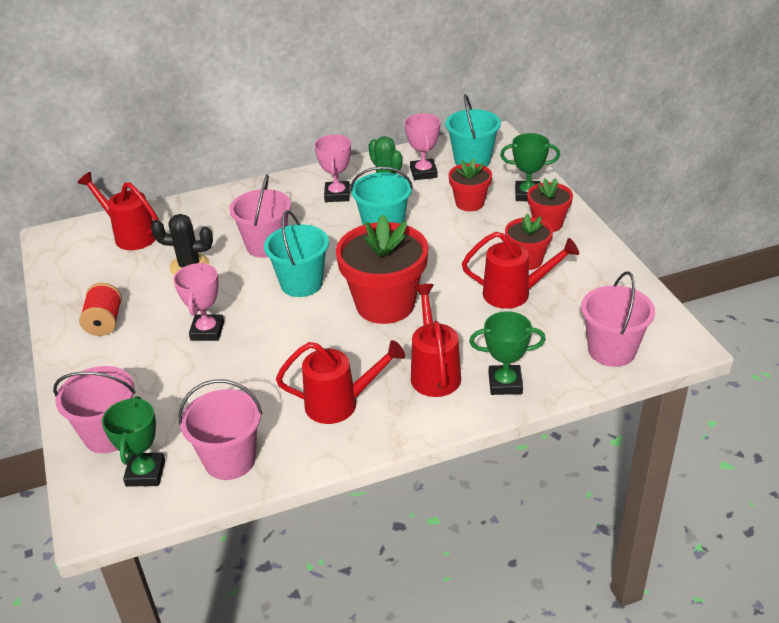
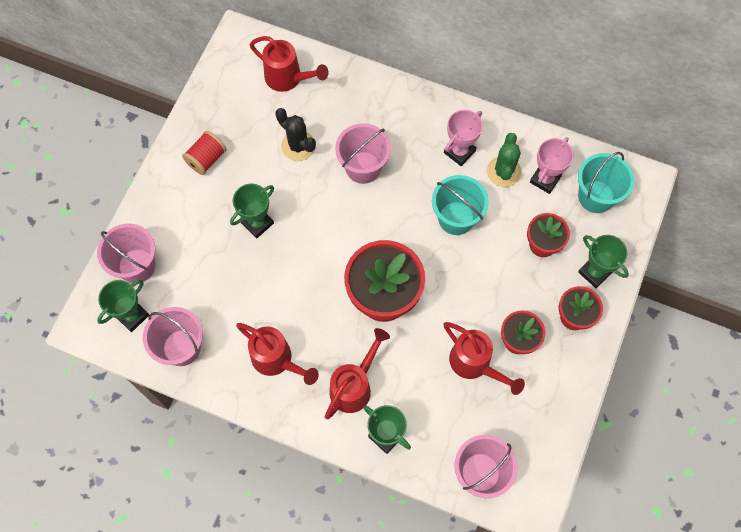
camera: 40 degrees right, 30 degrees up
red watering can [77,172,159,250] -> red watering can turned 135 degrees clockwise [250,36,329,92]
pink trophy [173,263,224,341] -> green trophy [230,184,274,238]
turquoise bucket [264,210,329,297] -> none

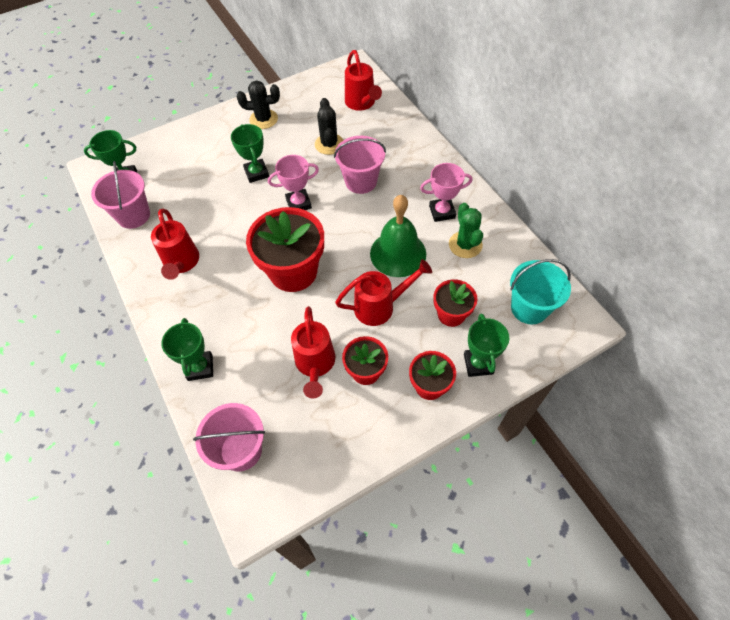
camera: 40 degrees right, 10 degrees down
pink bucket [97,224,155,283] -> none
red spool [182,131,227,175] -> black cactus [237,80,280,129]
green trophy [230,184,274,238] -> green trophy turned 75 degrees clockwise [231,124,269,183]
red watering can [325,328,390,419] -> red watering can moved to [335,259,432,326]
turquoise bucket [432,175,489,235] -> green bell [370,195,426,277]
green cactus [487,133,521,187] -> green cactus turned 60 degrees counterclockwise [449,203,483,258]
pink trophy [530,137,574,194] -> pink trophy moved to [268,155,319,210]

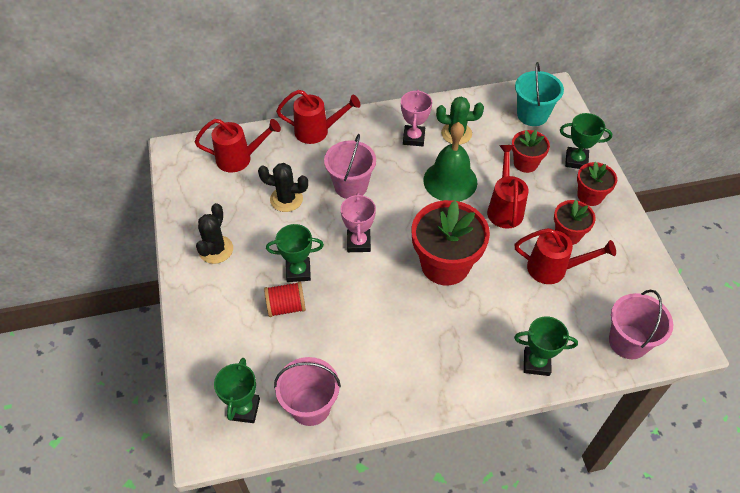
camera: 75 degrees left, 5 degrees down
red watering can [151,209,199,280] -> red watering can moved to [276,90,360,144]
none -> red spool [264,282,306,317]

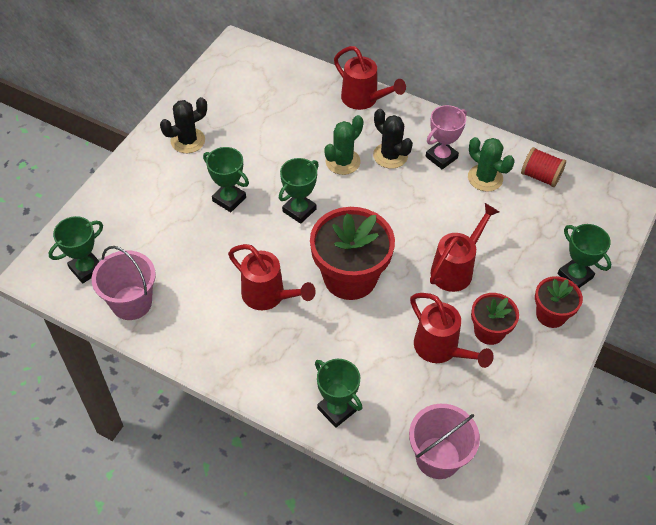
camera: 40 degrees right, 0 degrees up
red watering can [195,119,281,172] -> red watering can moved to [228,244,316,310]
black cactus [258,163,308,212] -> black cactus moved to [373,109,413,169]
red spool [264,282,306,317] -> red spool moved to [521,147,566,187]
pink bucket [324,134,376,199] -> green cactus [325,115,363,175]
pink trophy [341,193,376,252] -> green trophy [279,158,319,224]
green bell [423,122,477,202] -> none
red flower pot [512,130,550,173] -> none
turquoise bucket [515,62,564,126] -> none

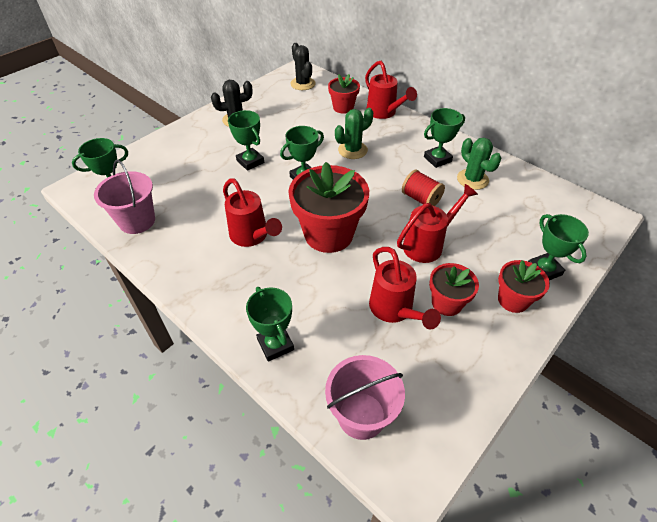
camera: 15 degrees right, 5 degrees down
black cactus [373,109,413,169] -> black cactus moved to [290,43,316,90]
pink trophy [425,105,467,169] -> green trophy [424,108,465,168]
red spool [521,147,566,187] -> red spool moved to [402,170,445,206]
none -> red flower pot [328,74,360,114]

